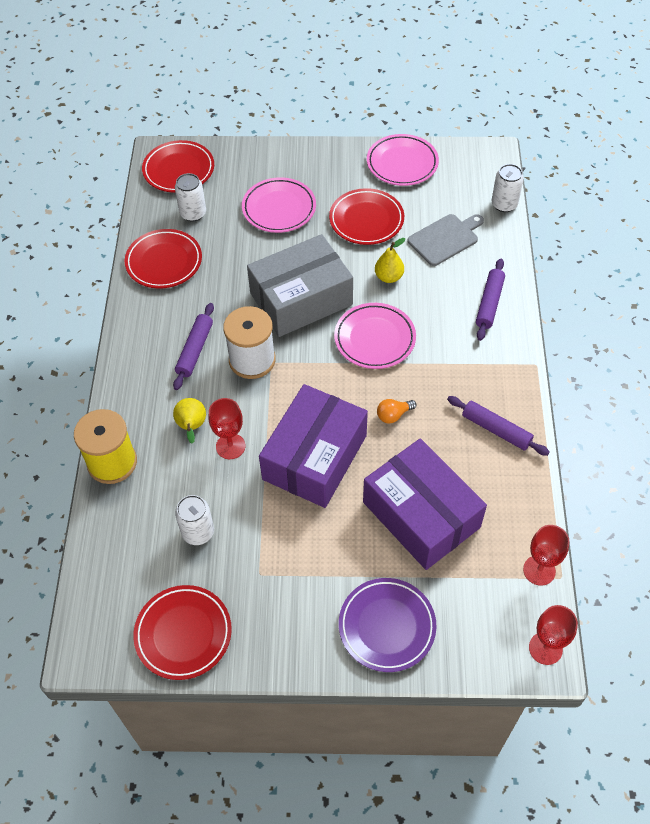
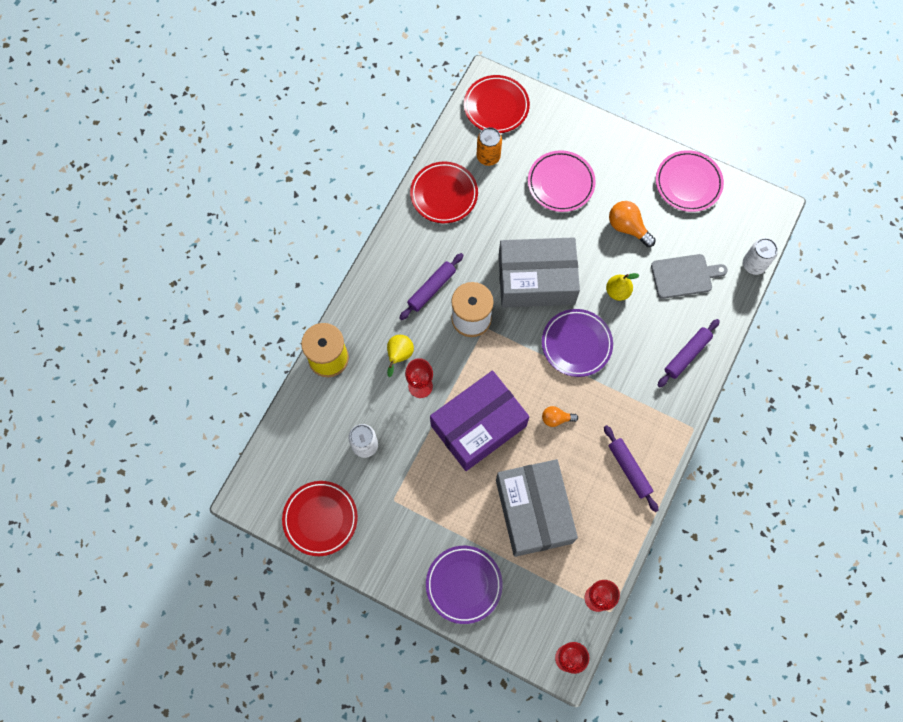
camera: 25 degrees right, 15 degrees up
white can [175,173,206,222] -> orange can [477,127,502,166]
red plate [329,188,404,245] -> orange light bulb [609,201,656,247]
pink plate [334,303,416,369] -> purple plate [542,309,613,377]
purple box [363,438,487,570] -> grey box [496,459,578,557]

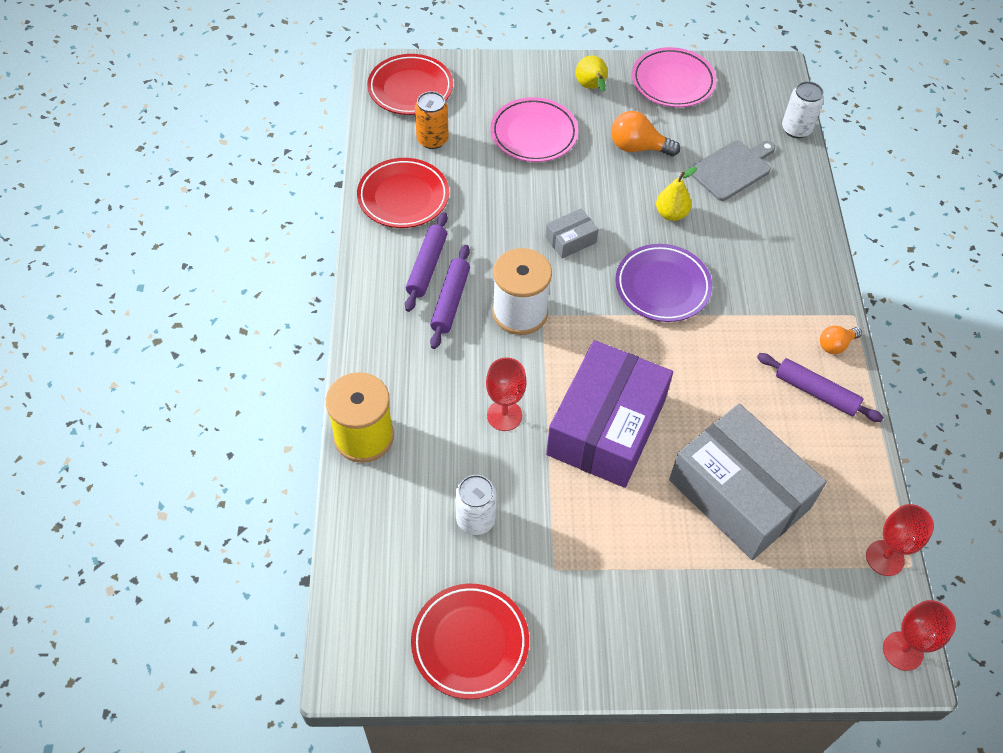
camera: 30 degrees left, 15 degrees down
yellow pear [387,335,414,377] -> yellow pear moved to [576,56,608,92]
purple plate [426,546,503,624] -> none
grey box [498,237,580,308] -> grey box [545,208,599,259], size x0.42
orange light bulb [542,406,578,427] -> orange light bulb moved to [820,326,862,354]
purple rolling pin [657,319,720,387] -> purple rolling pin moved to [405,212,448,312]

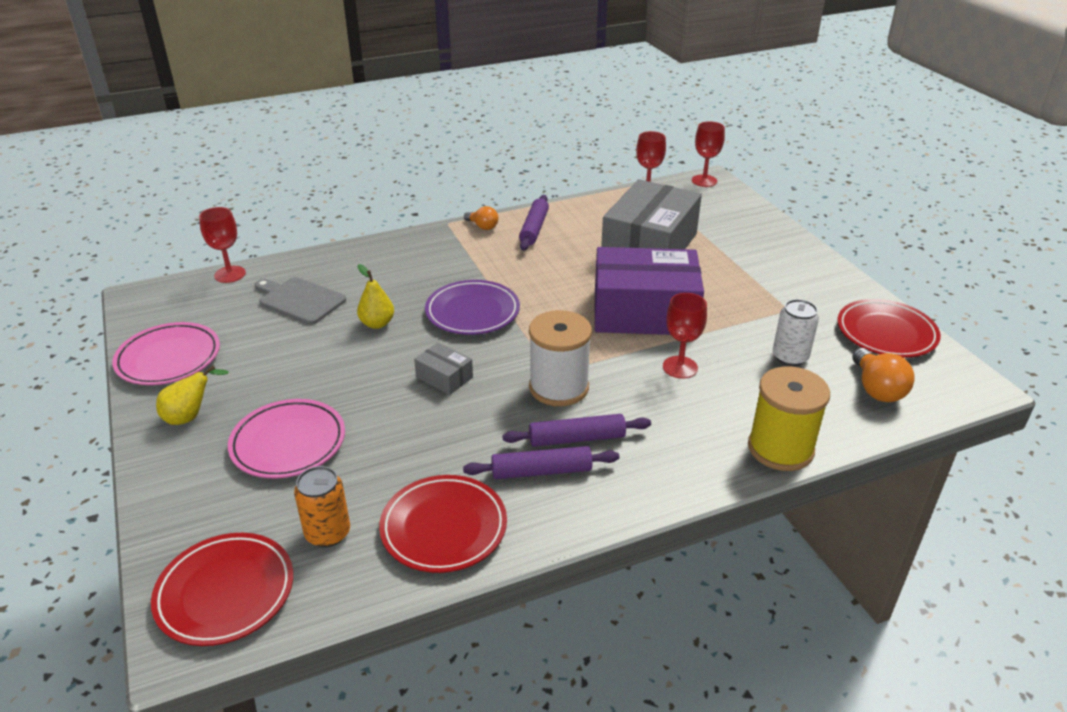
camera: 110 degrees left, 20 degrees down
orange light bulb [611,111,680,156] -> orange light bulb moved to [852,348,915,402]
white can [782,81,824,138] -> red goblet [199,207,246,283]

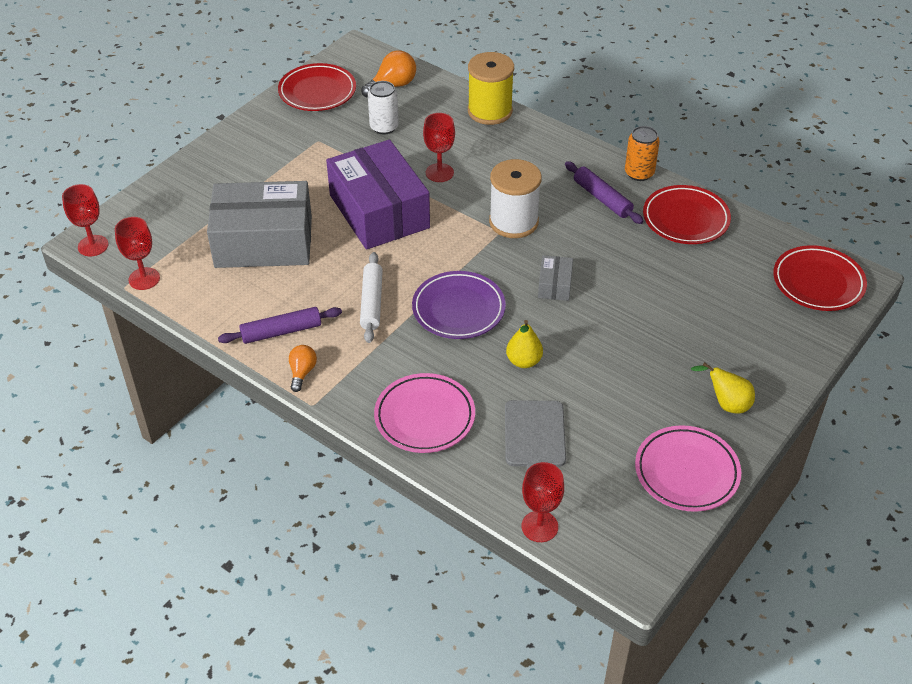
camera: 120 degrees left, 10 degrees up
pink plate [228,399,345,478] -> pink plate moved to [374,373,475,453]
orange can [294,466,350,547] -> orange can moved to [625,126,660,181]
purple rolling pin [502,414,651,447] -> none
none -> white rolling pin [360,252,383,343]

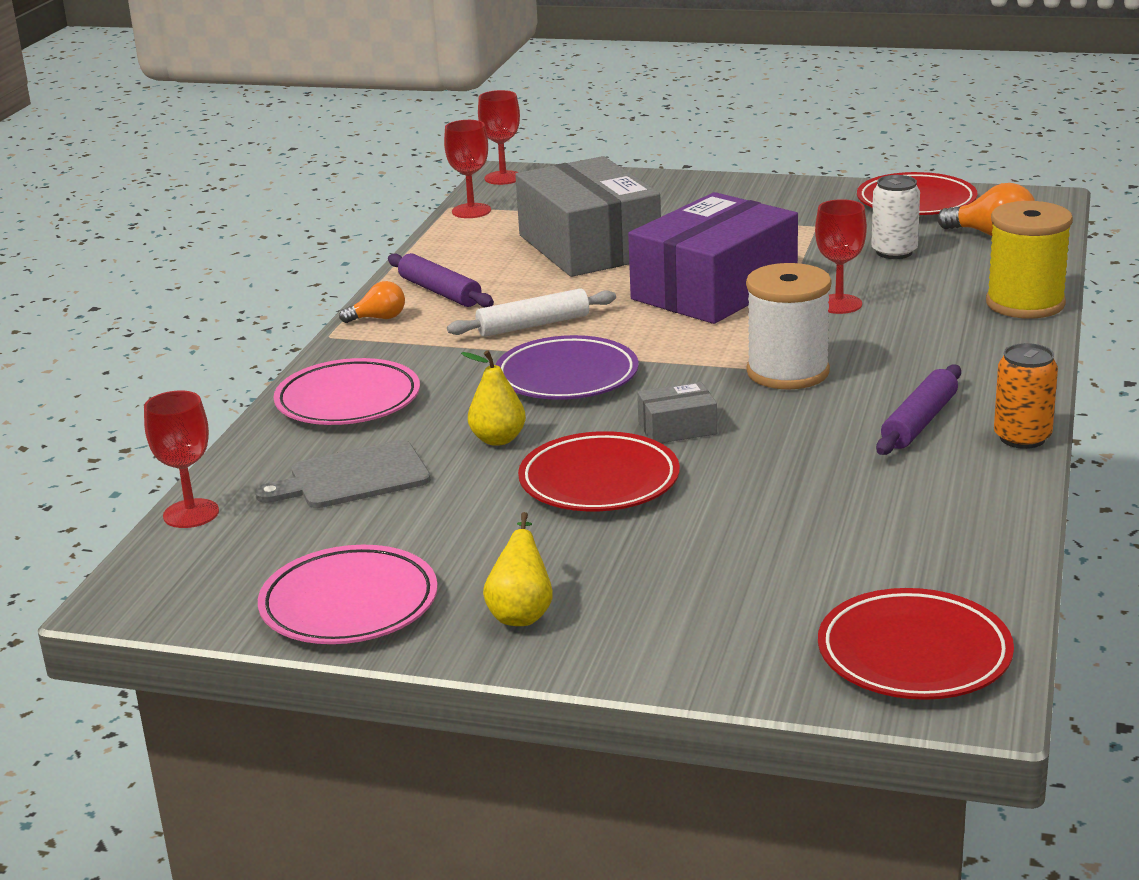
camera: 70 degrees right, 20 degrees down
red plate [643,185,731,244] -> red plate moved to [518,431,680,511]

